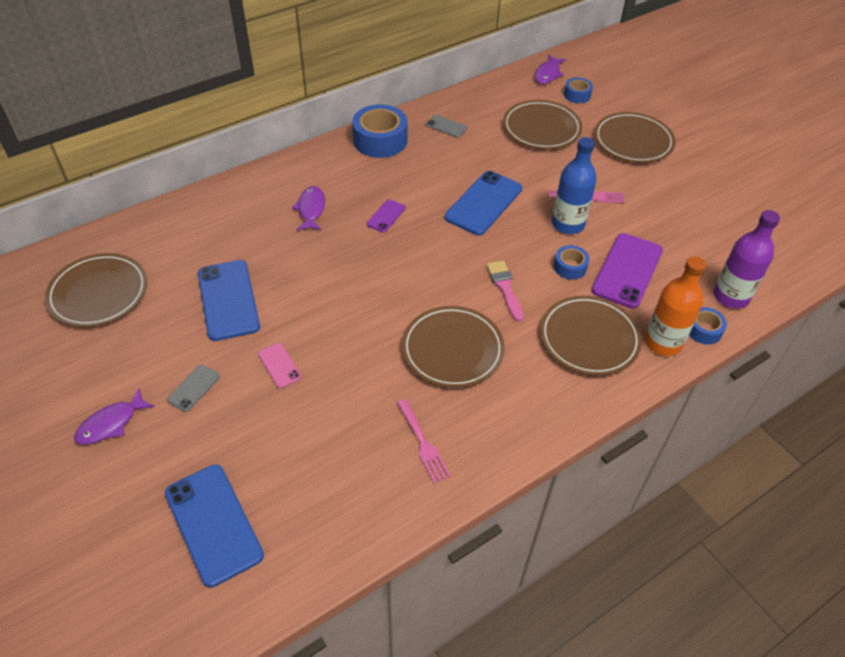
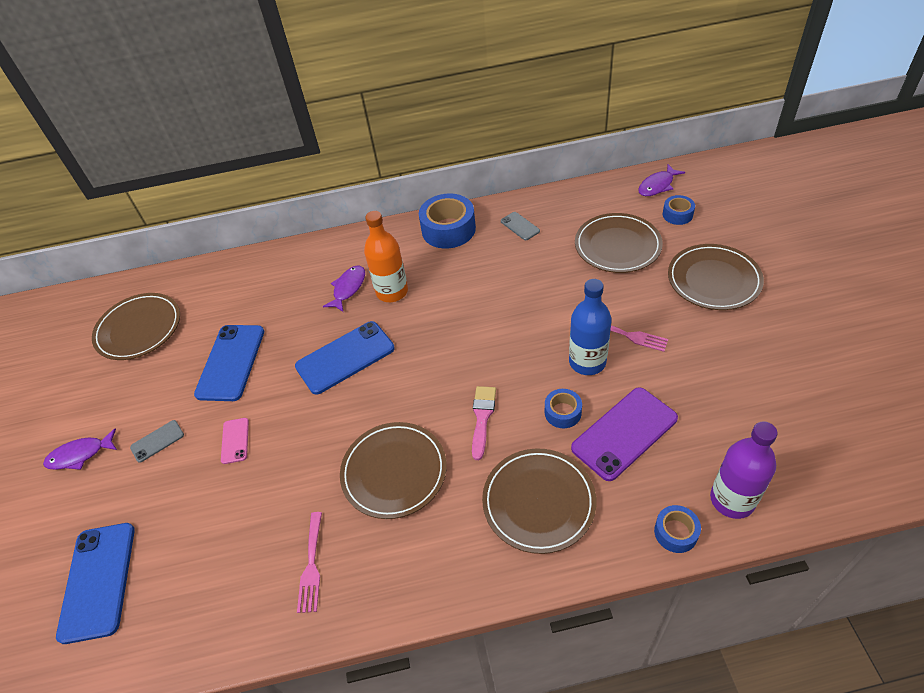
camera: 30 degrees right, 0 degrees up
purple phone [367,199,406,233] -> none
blue phone [445,171,522,235] -> blue phone moved to [295,321,395,395]
orange bottle [645,257,706,356] -> orange bottle moved to [364,211,408,302]

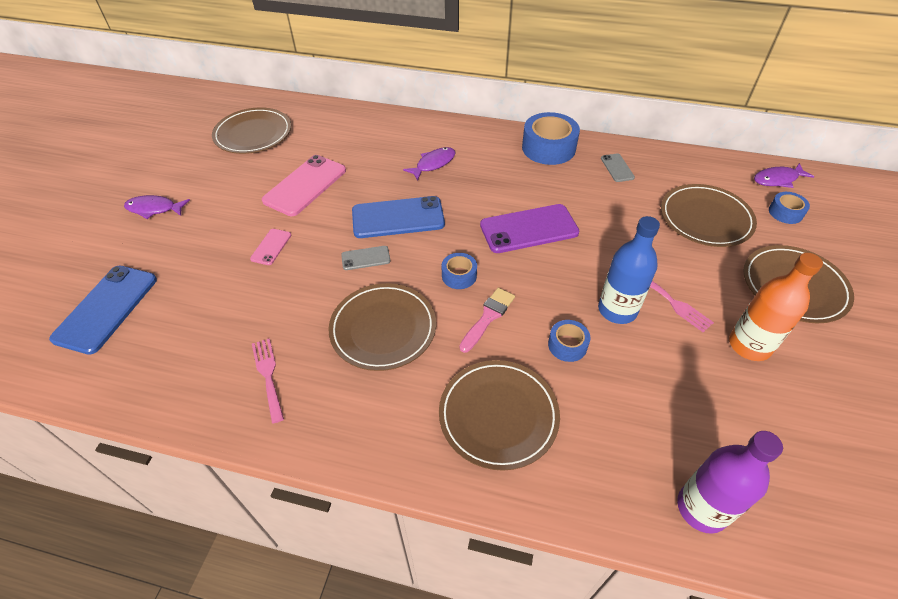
camera: 20 degrees right, 0 degrees up
grey phone [130,420,184,463] -> grey phone moved to [341,246,390,270]
blue phone [194,325,264,401] -> pink phone [262,155,346,216]
pink fork [297,512,322,613] -> pink fork turned 135 degrees clockwise [252,338,284,424]
orange bottle [364,211,408,302] -> orange bottle moved to [729,253,823,361]
purple phone [571,387,678,481] -> purple phone moved to [480,204,579,253]
blue tape [654,505,701,553] -> blue tape moved to [442,253,477,289]

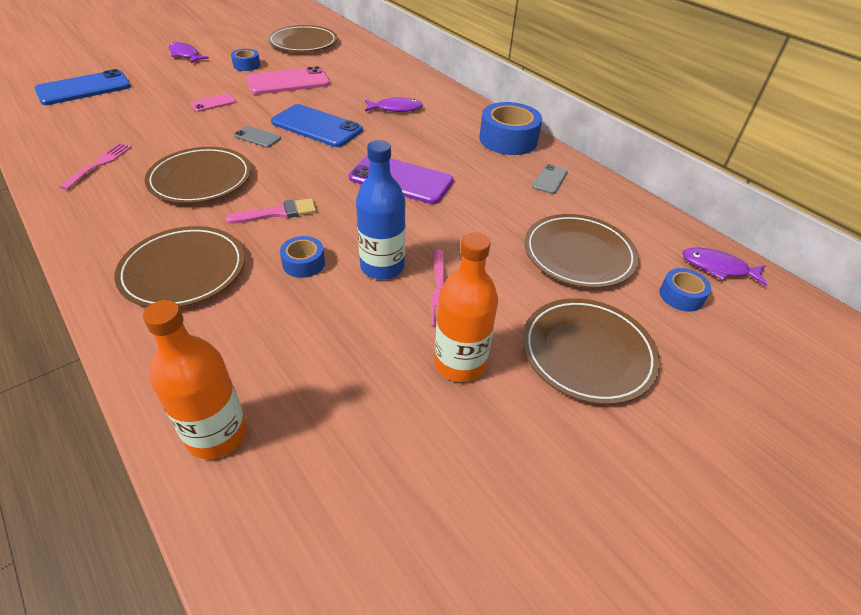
camera: 35 degrees right, 5 degrees down
blue tape [442,253,477,289] -> blue tape moved to [231,49,261,71]
purple bottle [677,431,783,534] -> orange bottle [143,300,247,459]

